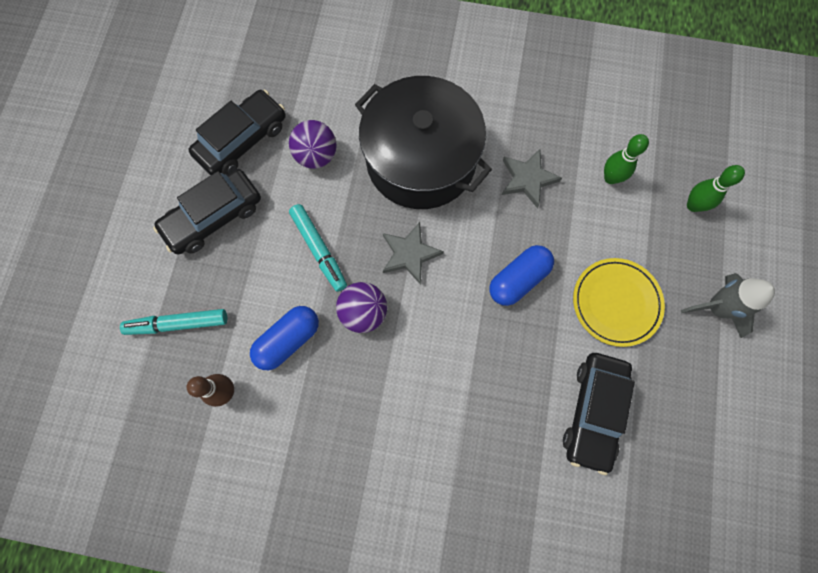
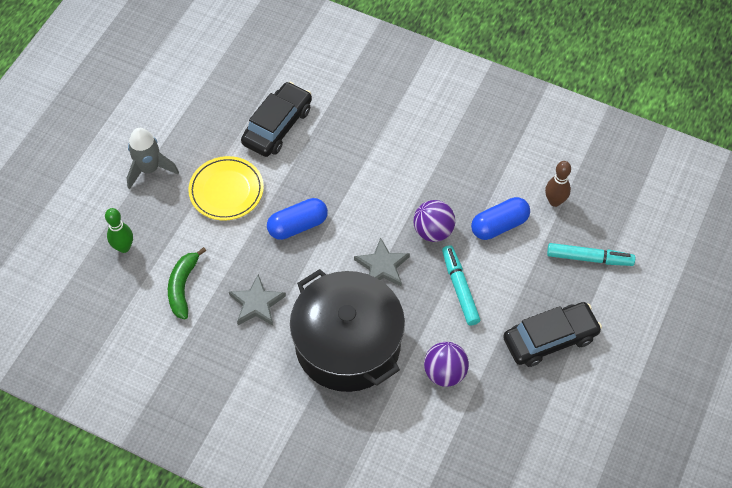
camera: 165 degrees left, 15 degrees down
black car [188,90,285,175] -> none
green bowling pin [604,134,649,184] -> green banana [168,247,206,319]

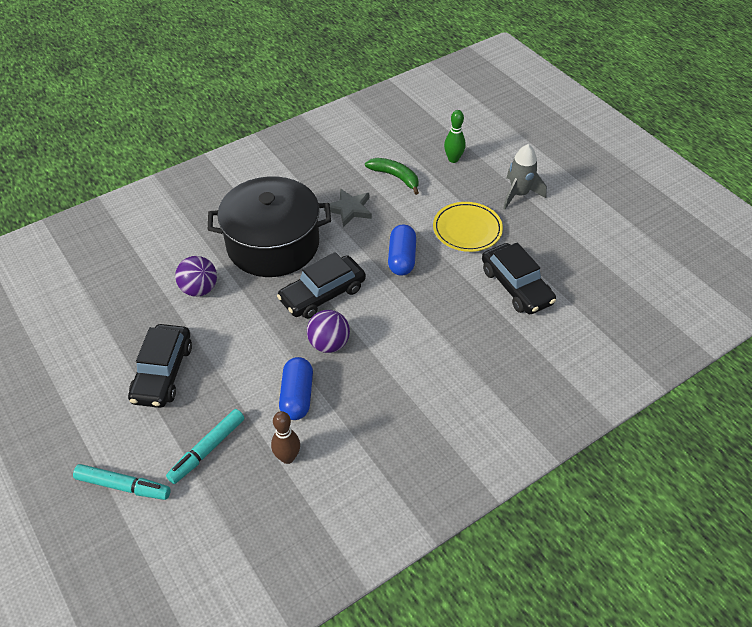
camera: 120 degrees right, 10 degrees down
grey star [354,237,410,287] -> black car [277,252,366,319]
turquoise marker [442,245,480,326] -> turquoise marker moved to [73,464,171,500]

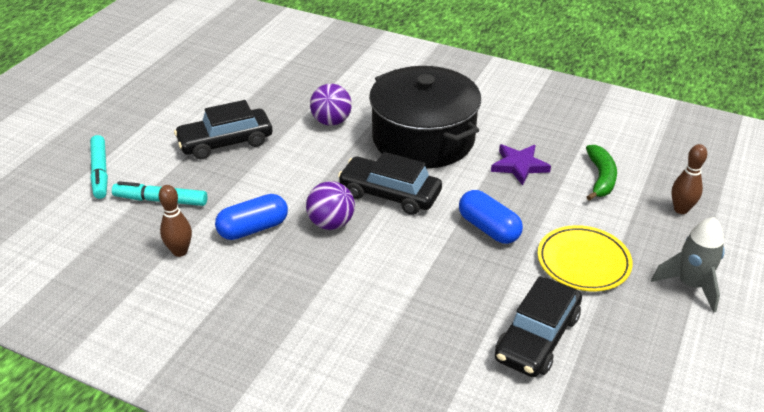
camera: 60 degrees right, 10 degrees down
grey star [324,188,372,227] -> purple star [491,144,551,185]
blue capsule [388,224,416,276] -> blue capsule turned 75 degrees clockwise [459,190,523,244]
green bowling pin [444,110,466,163] -> brown bowling pin [671,144,707,214]

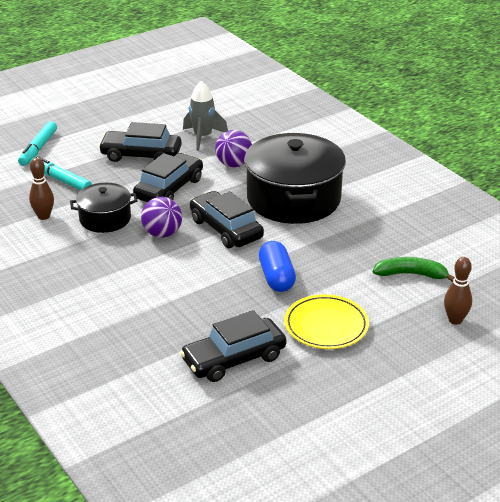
camera: 30 degrees right, 5 degrees down
blue capsule [215,194,288,240] -> black pot [70,183,137,233]
purple star [491,144,551,185] -> none
green banana [586,145,617,201] -> green banana turned 120 degrees counterclockwise [373,257,455,282]
grey rocket [651,217,725,313] -> grey rocket moved to [183,81,228,151]
none -> black car [133,153,203,202]

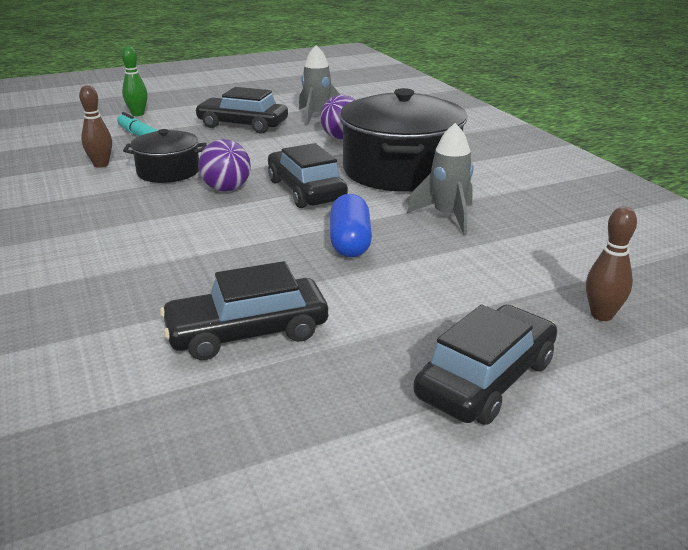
camera: 10 degrees right, 5 degrees down
turquoise marker [18,121,57,166] -> green bowling pin [122,46,148,116]
black car [133,153,203,202] -> black car moved to [413,304,557,425]
yellow plate [284,294,369,349] -> none
green banana [373,257,455,282] -> none
none -> grey rocket [407,123,473,235]

